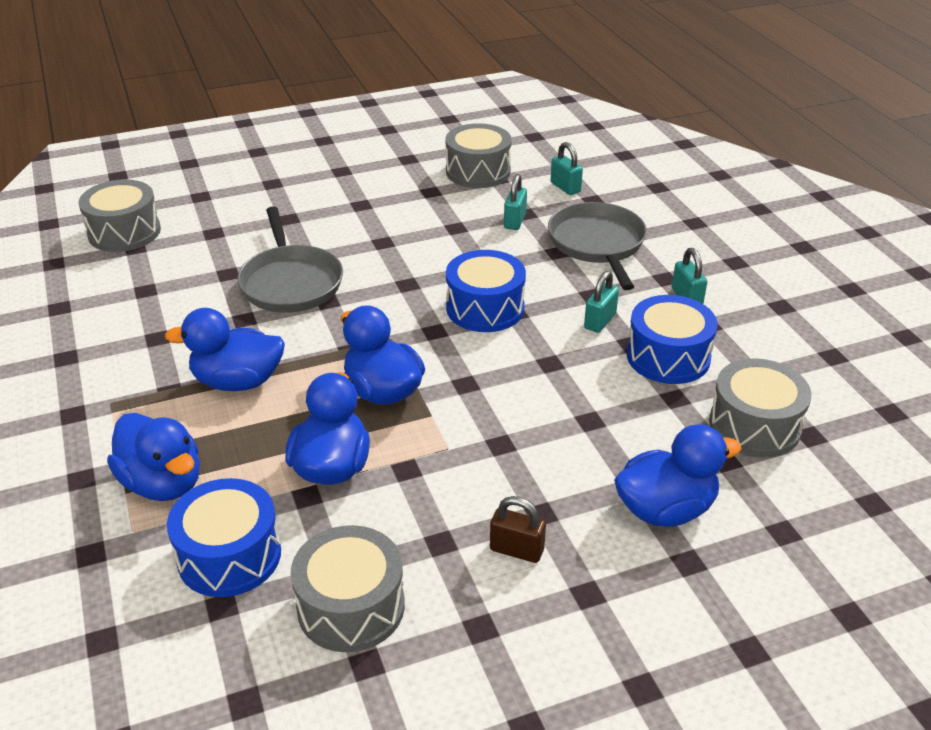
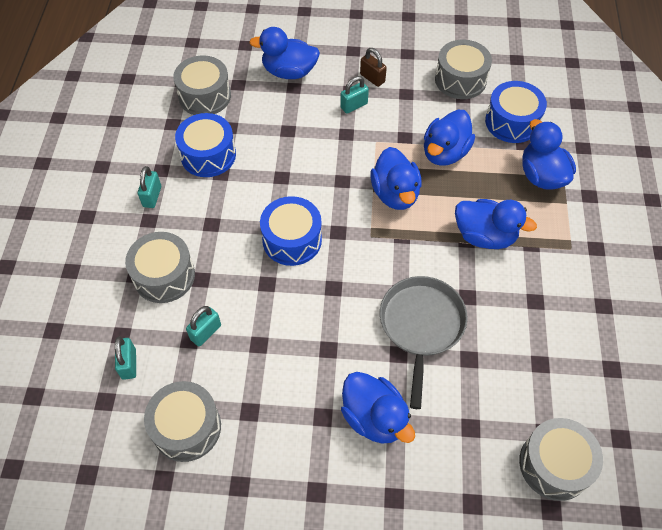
camera: 155 degrees left, 20 degrees up
grey pan [548,202,647,290] -> grey drum [125,232,195,303]
turquoise padlock [584,271,619,333] -> turquoise padlock moved to [340,76,369,113]
none -> blue duck [341,372,415,444]

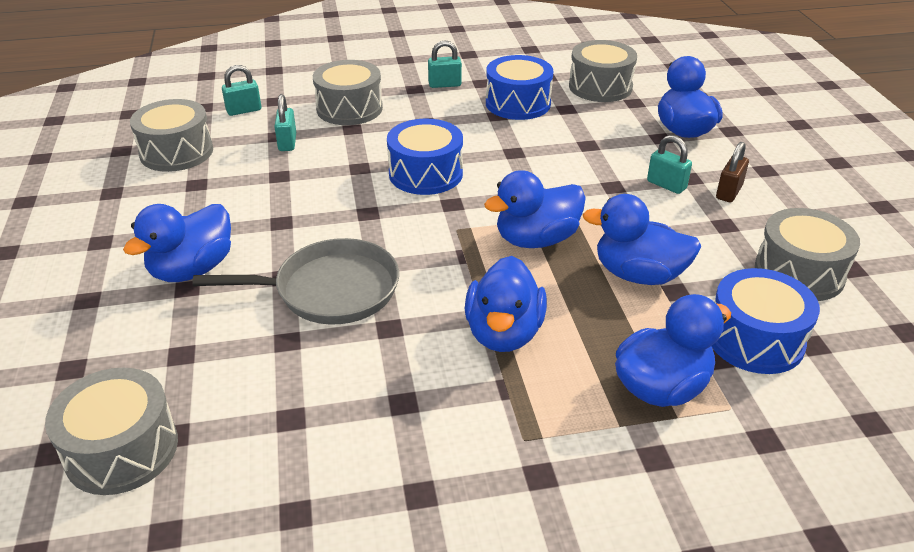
camera: 75 degrees right, 20 degrees down
turquoise padlock [186,306,221,346] -> turquoise padlock turned 60 degrees clockwise [274,94,296,151]

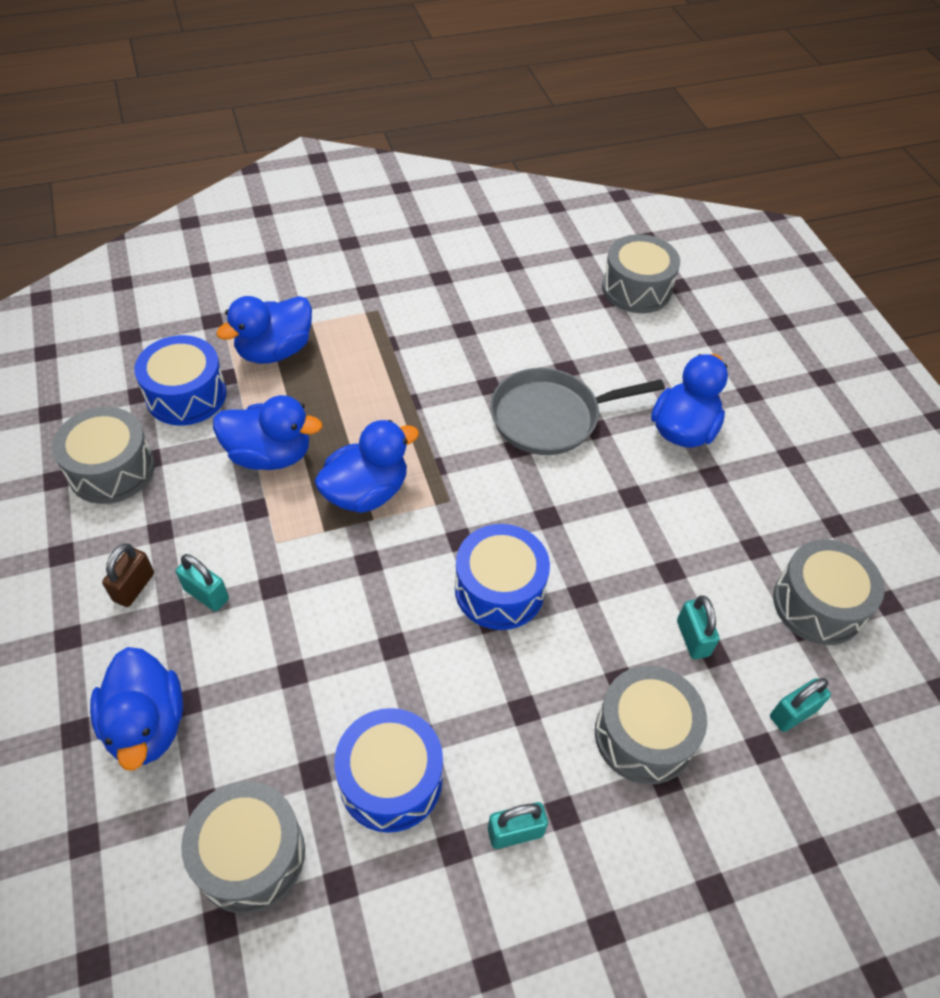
camera: 170 degrees right, 15 degrees up
blue duck [465,256,547,352] -> none

